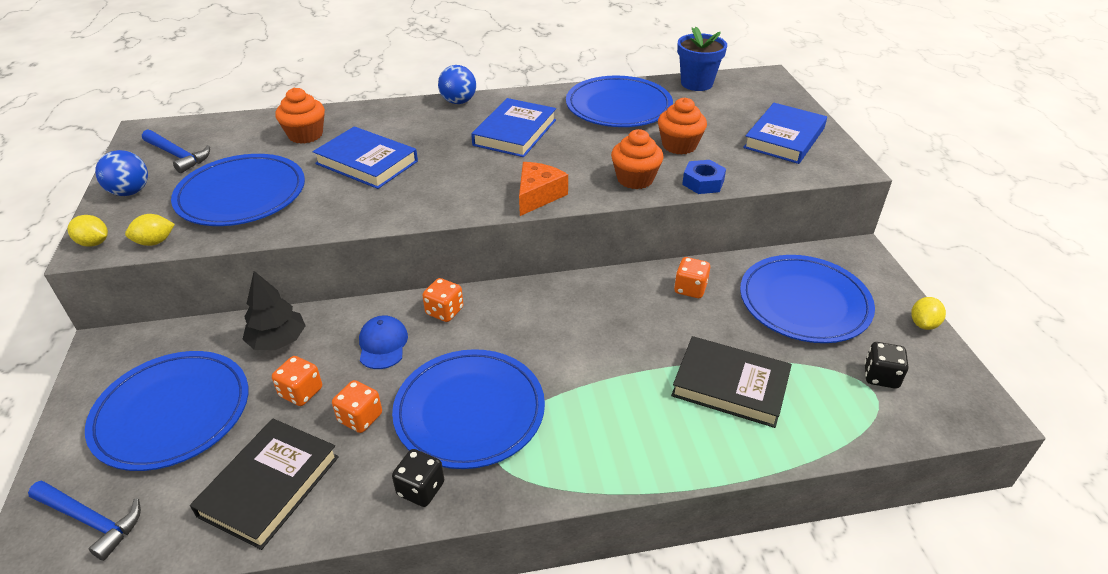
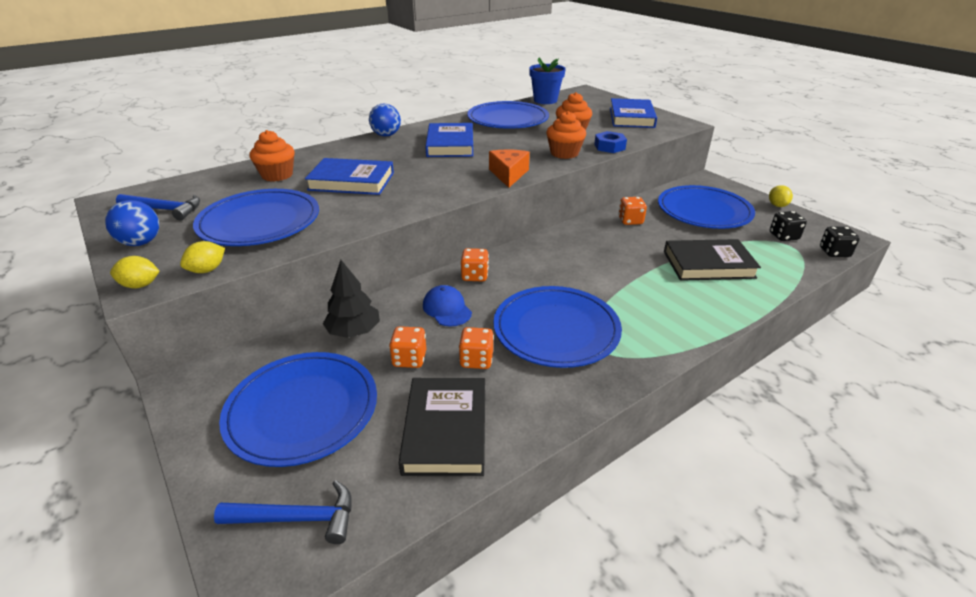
camera: 25 degrees left, 5 degrees down
black dice [392,449,444,507] -> black dice moved to [820,227,860,257]

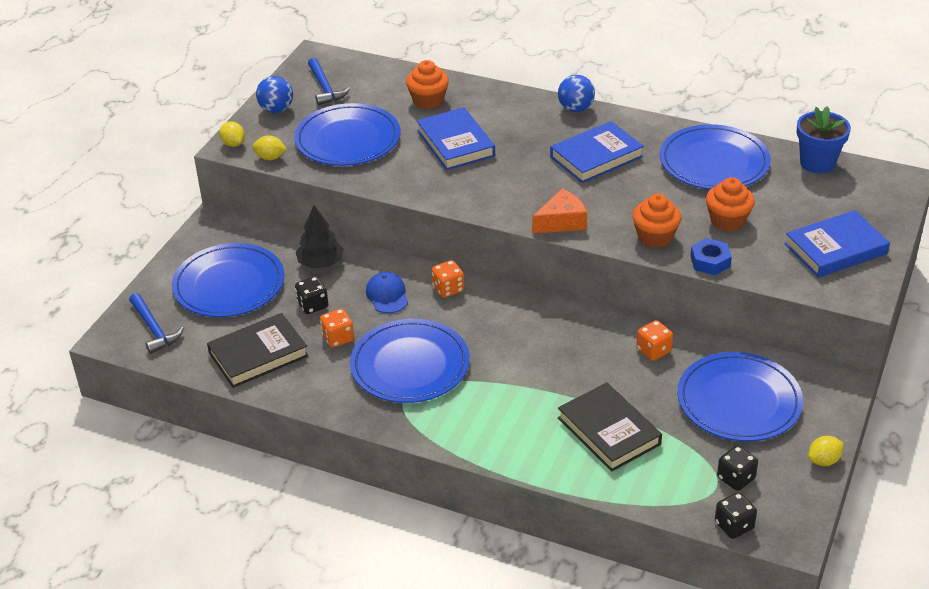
camera: 60 degrees right, 5 degrees up
orange dice [389,326,426,368] -> black dice [295,276,328,314]
blue cap [423,285,472,327] -> blue cap turned 45 degrees counterclockwise [366,272,408,313]

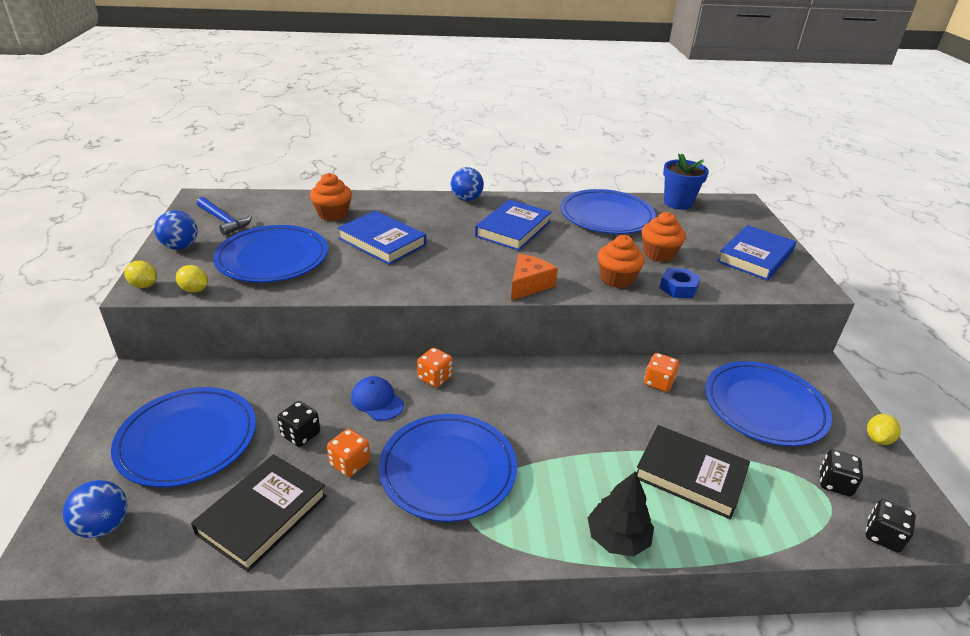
camera: 30 degrees left, 5 degrees down
blue hammer [129,293,184,354] -> blue ball [63,480,127,538]
yellow lemon [252,135,287,160] -> yellow lemon turned 45 degrees clockwise [176,265,208,293]
black tree [296,205,344,269] -> black tree moved to [587,471,654,557]

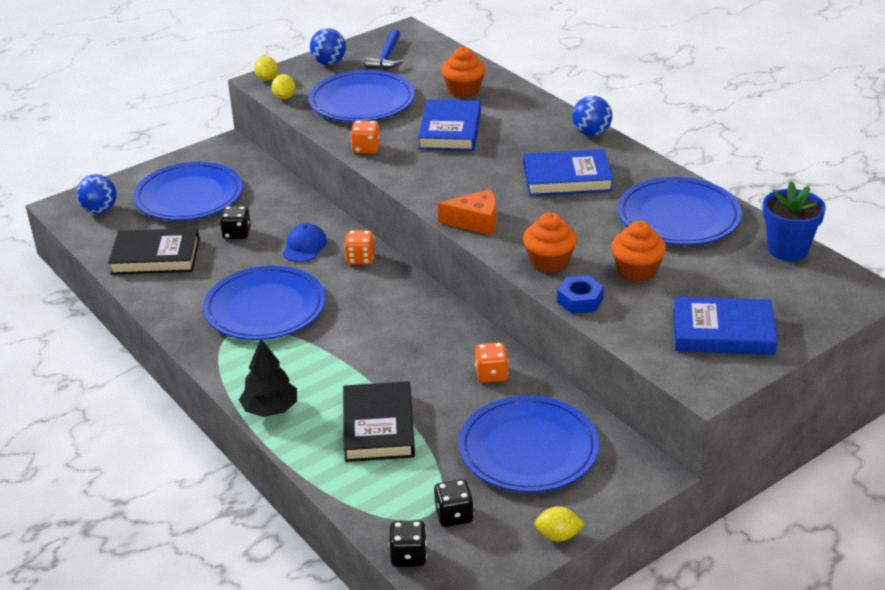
camera: 60 degrees right, 0 degrees up
orange dice [327,429,370,477] -> orange dice moved to [350,121,380,153]

